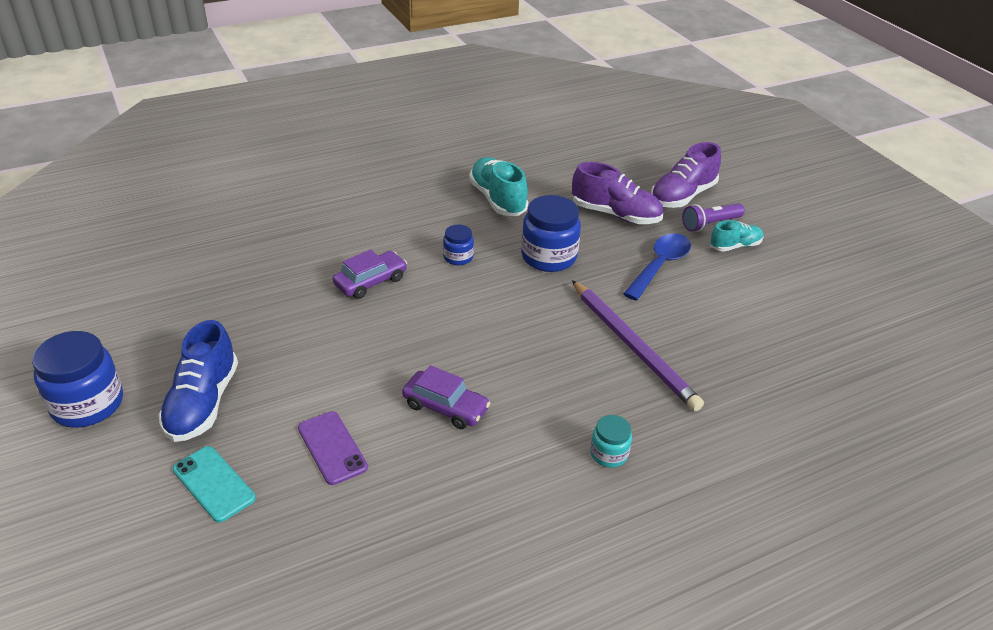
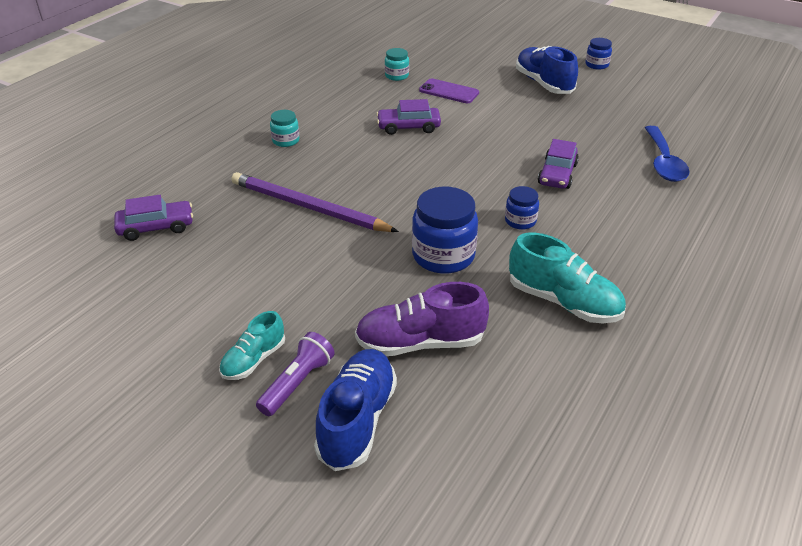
camera: 150 degrees right, 0 degrees up
blue jar [32,331,123,428] -> blue jar [585,38,612,70], size x0.53
turquoise phone [173,446,256,523] -> none
blue spoon [623,234,691,300] -> blue spoon moved to [645,126,689,182]
purple shoe [651,142,721,208] -> blue shoe [314,349,397,471]
none -> purple car [114,195,193,241]
none -> turquoise jar [385,48,409,81]

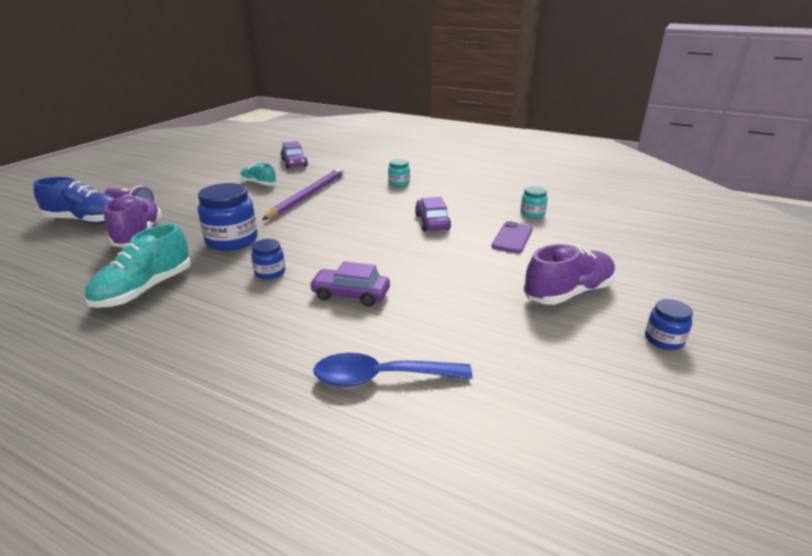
camera: 85 degrees right, 10 degrees down
turquoise shoe [219,311,285,380] -> turquoise shoe moved to [240,163,276,185]
blue shoe [516,46,578,94] -> purple shoe [523,244,616,305]

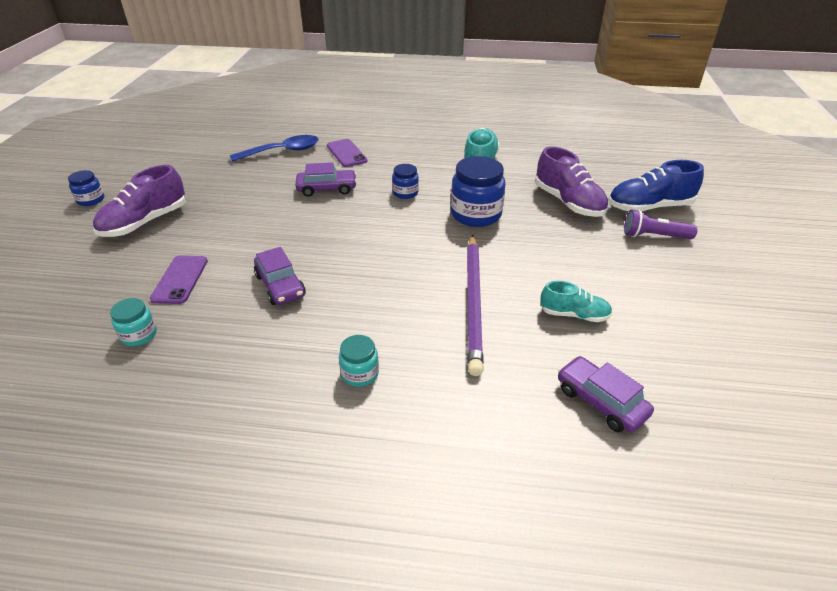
camera: 160 degrees right, 10 degrees up
none -> purple phone [327,139,367,167]

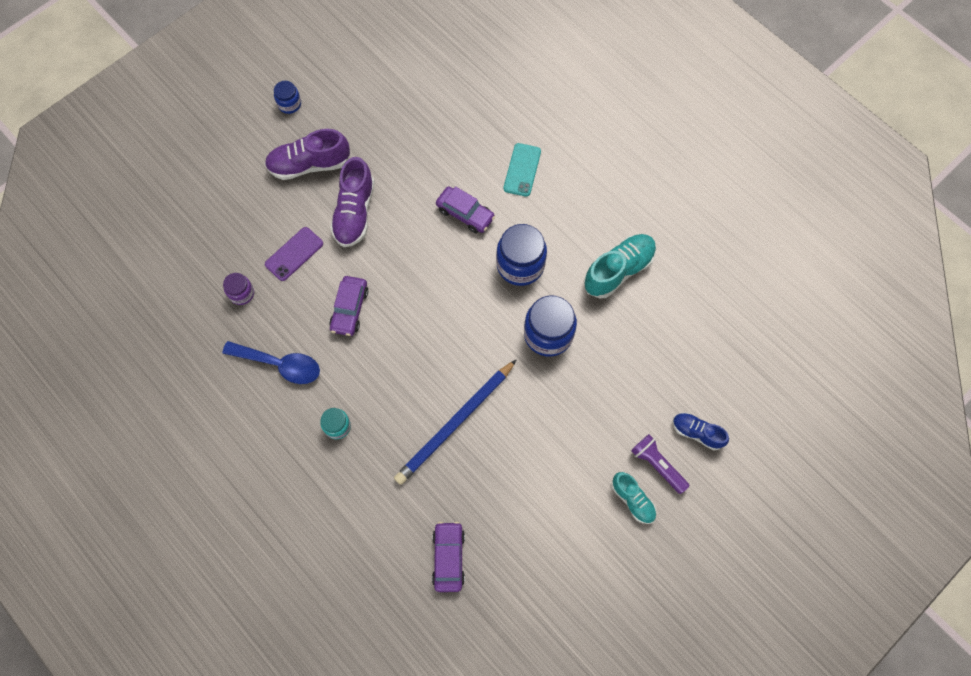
camera: 40 degrees right, 30 degrees up
turquoise jar [110,298,157,346] -> purple jar [223,273,254,305]
blue spoon [230,135,319,162] -> blue spoon moved to [222,341,320,384]
purple phone [327,139,367,167] -> turquoise phone [504,143,541,197]
blue jar [392,164,419,199] -> blue jar [496,224,547,286], size x1.87
purple pencil [467,235,484,376] -> blue pencil [394,359,517,485]
purple shoe [535,146,608,217] -> purple shoe moved to [330,157,375,247]
turquoise shoe [540,281,612,322] -> turquoise shoe moved to [612,472,657,524]
blue shoe [608,160,704,212] -> blue shoe [673,413,729,450], size x0.60

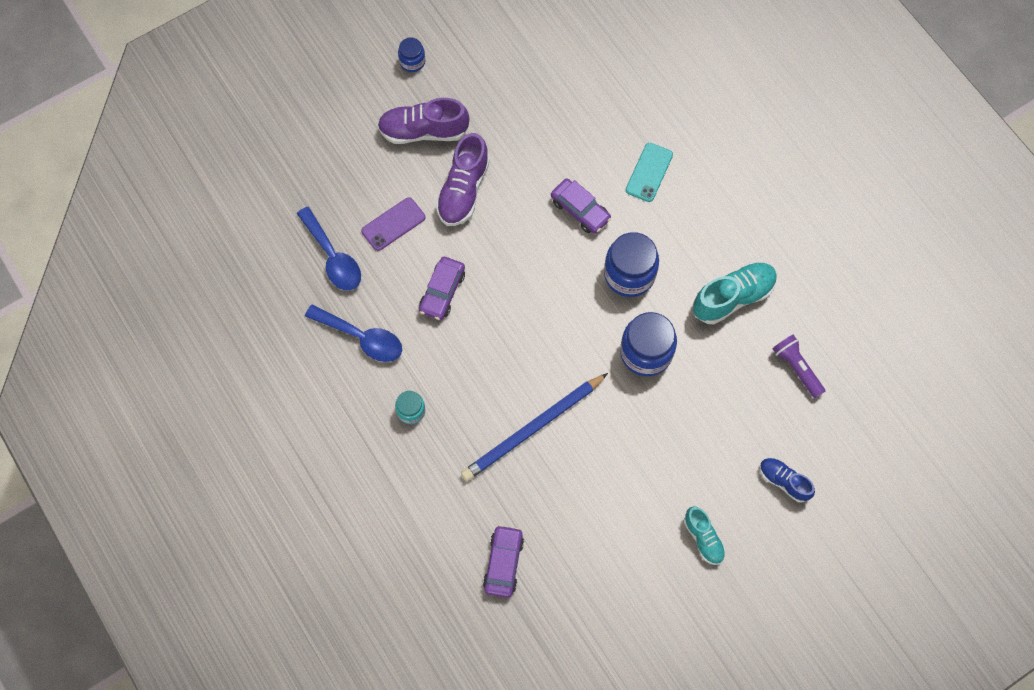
camera: 10 degrees right, 0 degrees up
purple jar [223,273,254,305] -> blue spoon [297,207,361,290]
purple flashlight [631,434,690,494] -> purple flashlight moved to [772,334,825,398]

